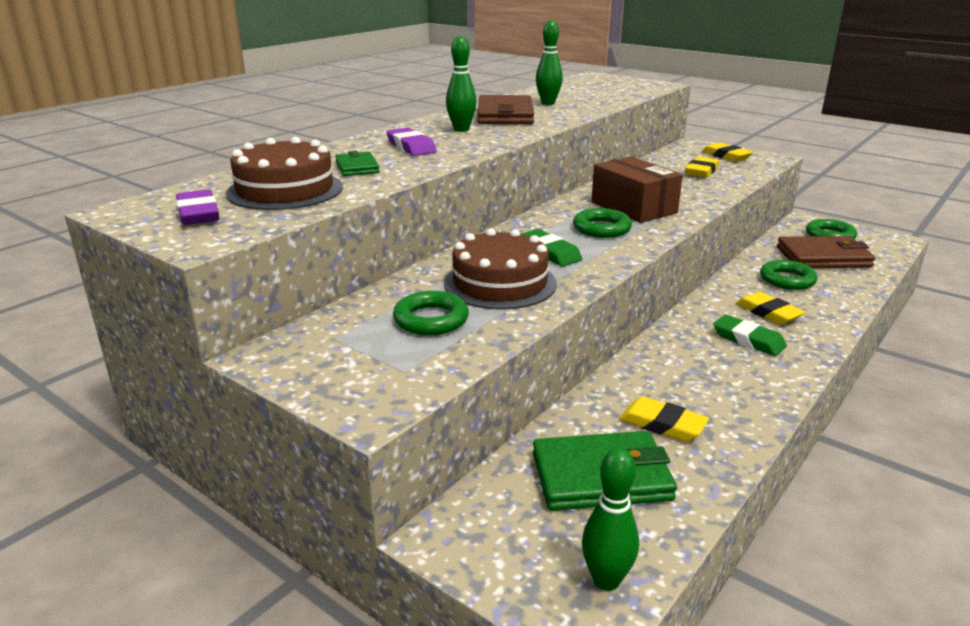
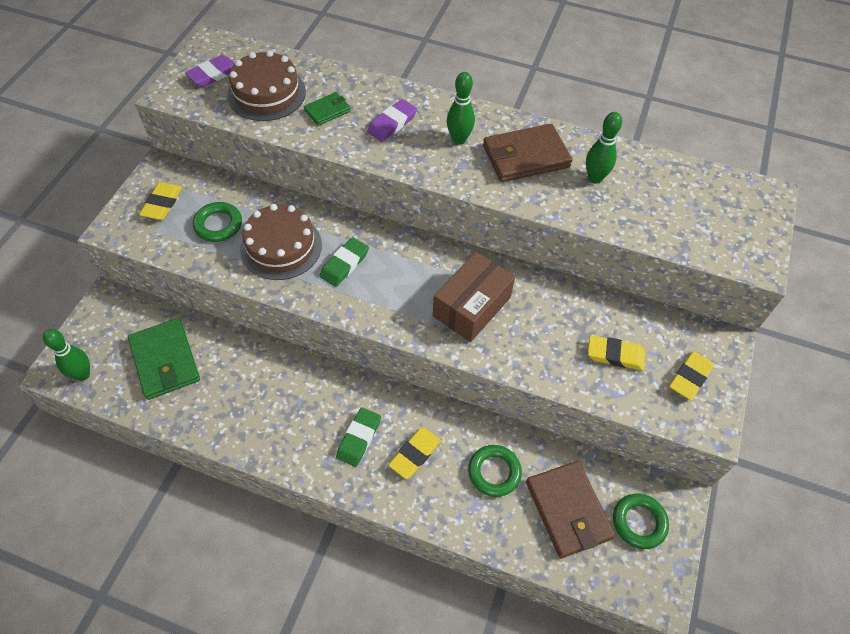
camera: 70 degrees right, 30 degrees up
green ring [573,208,632,238] -> none
yellow eraser [619,397,709,442] -> yellow eraser moved to [139,182,182,220]

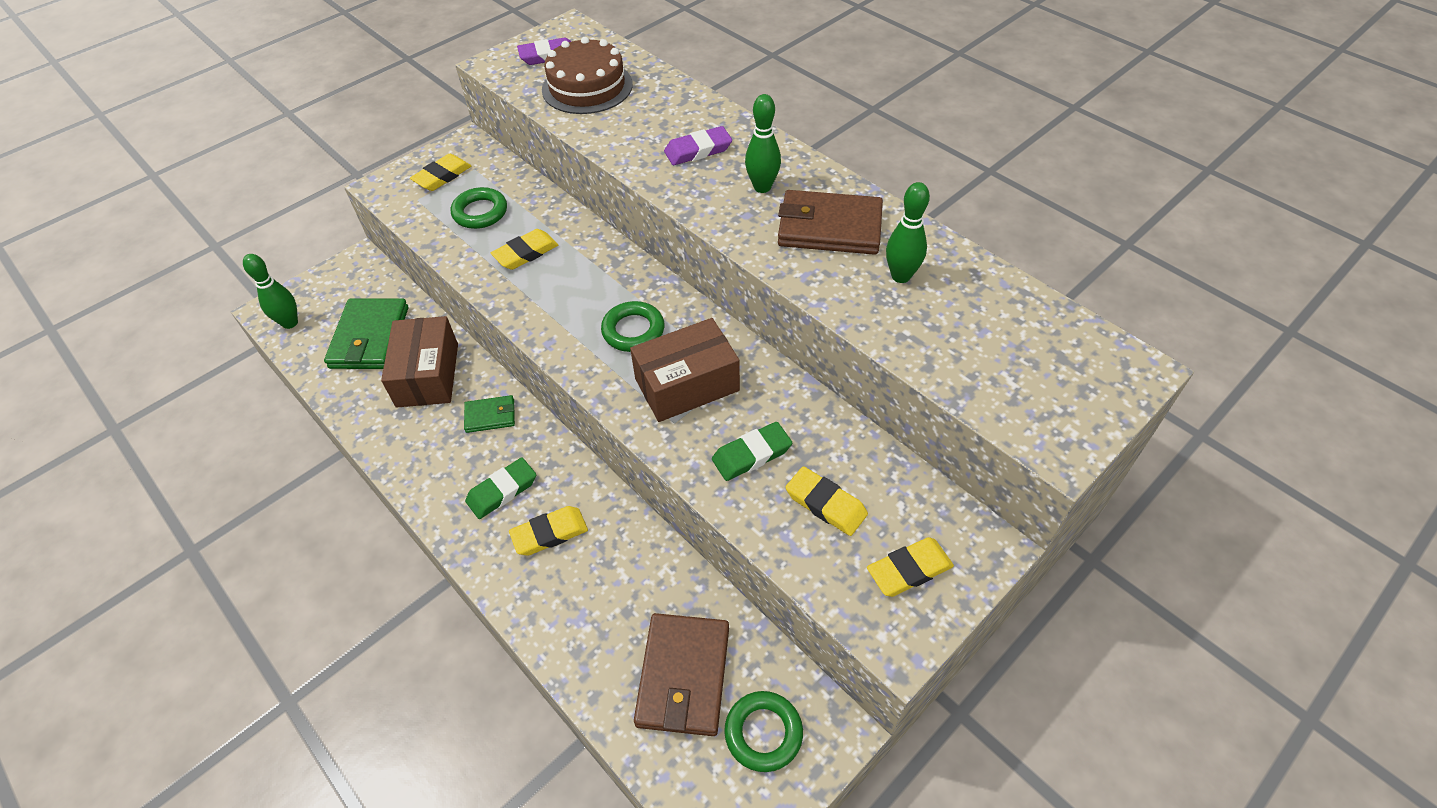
camera: 30 degrees right, 5 degrees down
brown cake [240,204,322,280] -> yellow eraser [491,229,558,270]
green wallet [304,92,351,126] -> green wallet moved to [464,395,515,433]
green eraser [320,237,369,287] -> green eraser moved to [712,422,792,481]
green ring [468,445,522,497] -> green ring moved to [601,301,664,352]
none -> brown box [381,316,458,408]

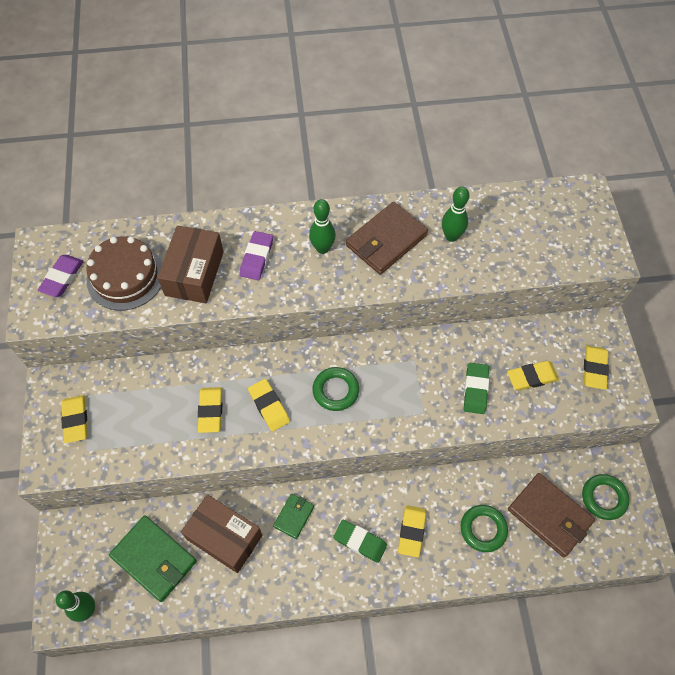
camera: 55 degrees left, 10 degrees up
green ring [451,187,507,229] -> green ring moved to [461,505,508,552]
green eraser [465,457,536,519] -> green eraser turned 60 degrees counterclockwise [333,520,387,563]
brown box [630,318,740,422] -> brown box moved to [158,225,224,303]
none -> yellow eraser [248,379,290,432]

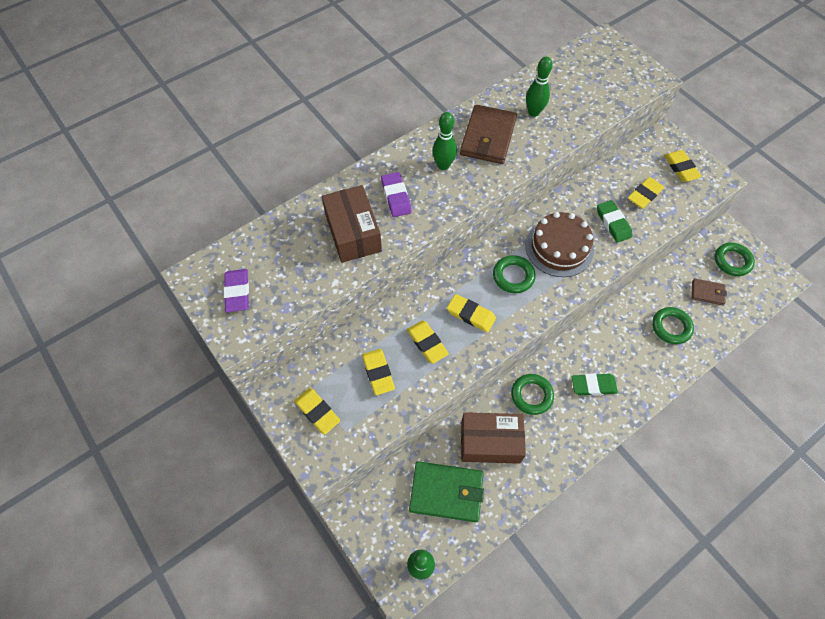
camera: 30 degrees left, 0 degrees up
brown cake [86,236,163,311] -> brown cake moved to [526,212,594,277]
green wallet [273,494,314,539] -> green ring [511,374,554,415]
yellow eraser [398,505,426,558] -> yellow eraser moved to [362,349,395,395]
brown wallet [508,473,595,557] -> brown wallet [691,279,727,305], size x0.53

